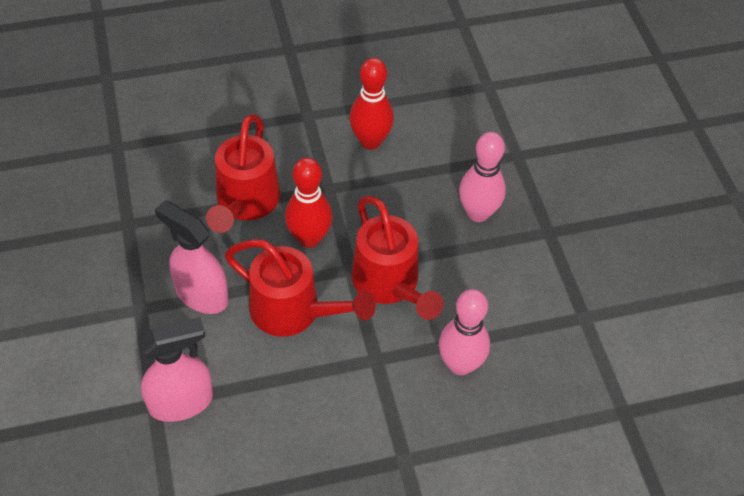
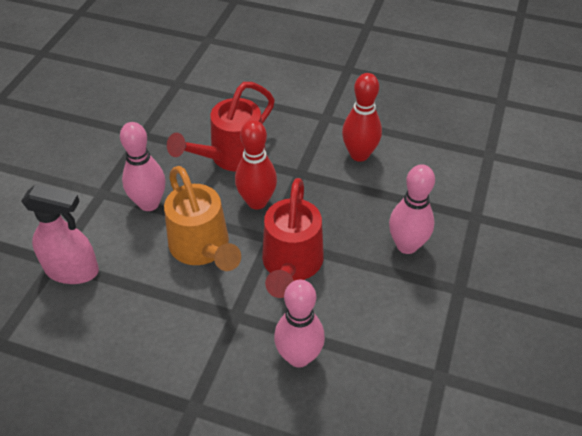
camera: 35 degrees right, 5 degrees down
pink spray bottle [155,200,229,314] -> pink bowling pin [120,122,166,211]
red watering can [225,239,376,337] -> orange watering can [164,166,241,271]

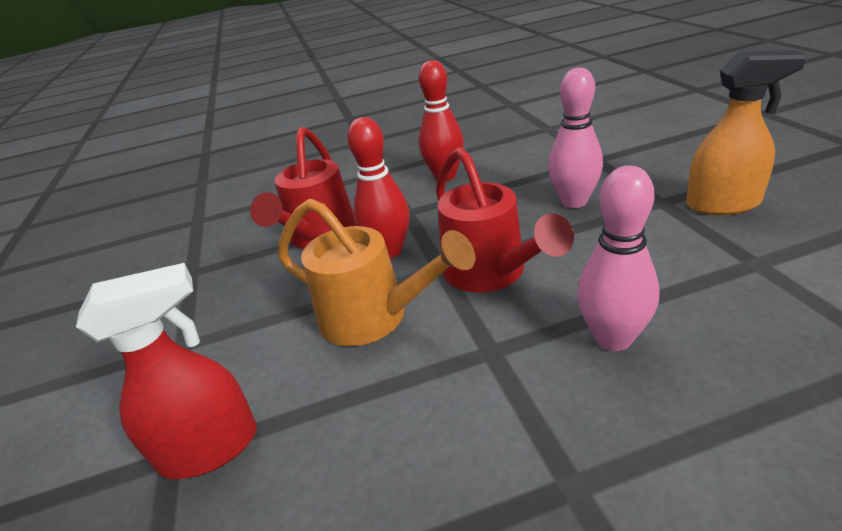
camera: 30 degrees left, 15 degrees down
pink spray bottle [21,184,99,284] -> red spray bottle [76,263,257,479]
pink bowling pin [120,122,166,211] -> none
none -> orange spray bottle [686,50,807,215]

